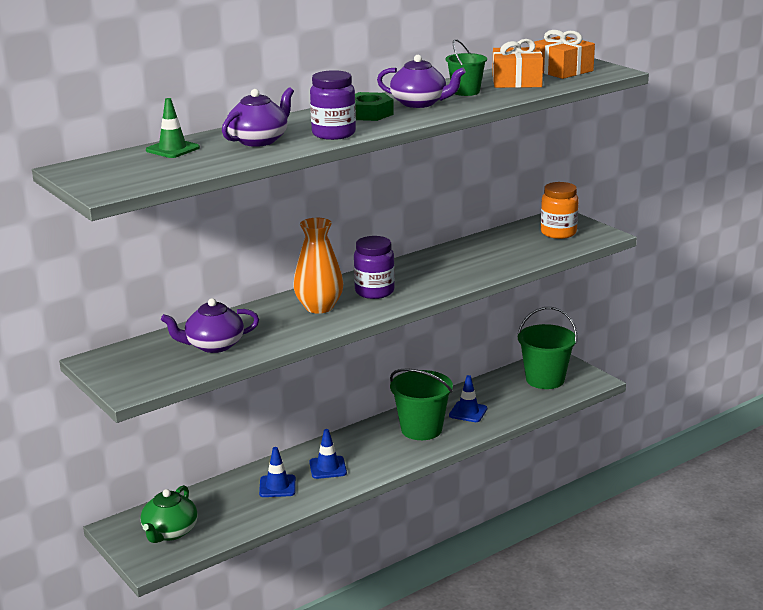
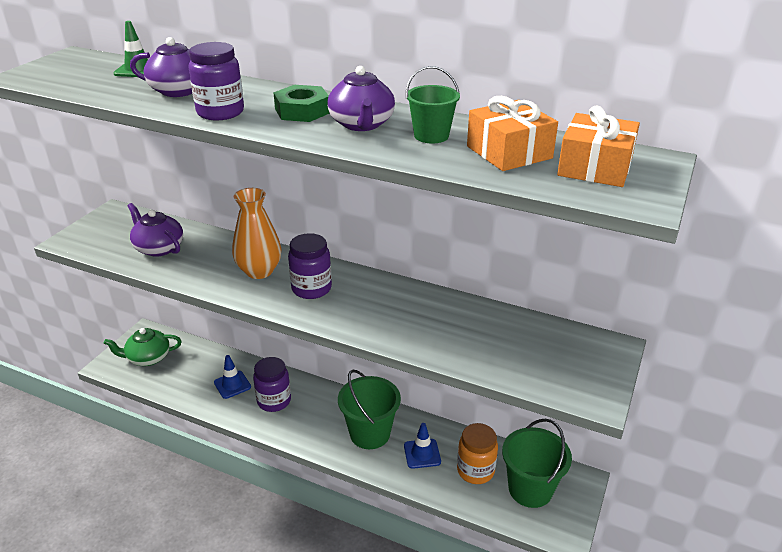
camera: 60 degrees right, 10 degrees up
blue traffic cone [309,429,347,479] -> purple jar [253,357,291,412]
orange jar [541,182,579,239] -> orange jar moved to [457,423,498,484]

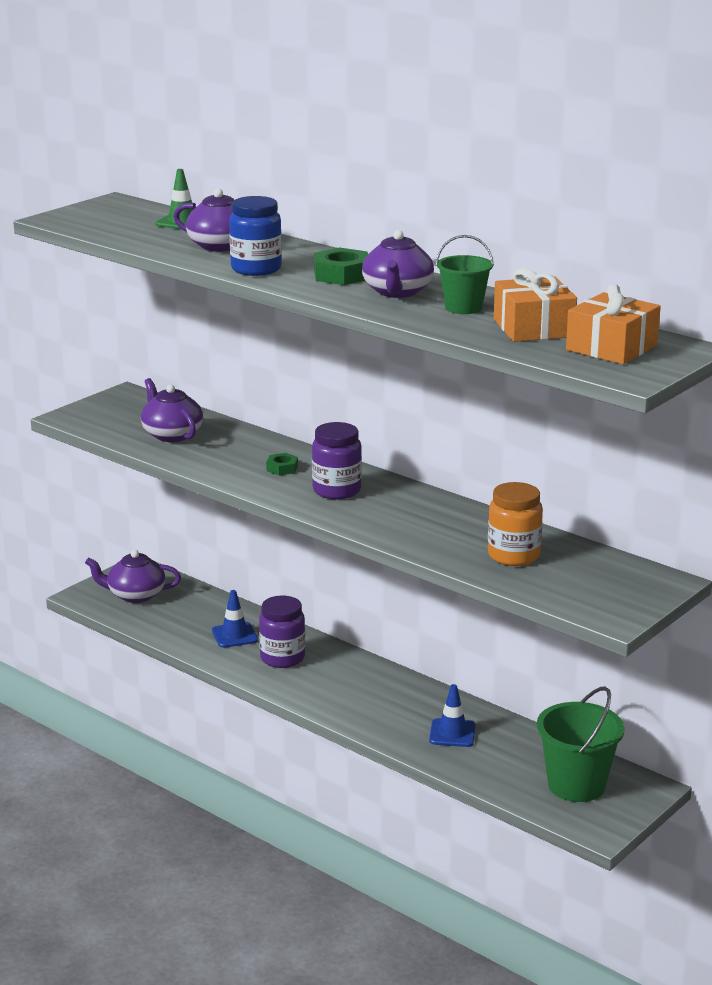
camera: 15 degrees right, 10 degrees down
green teapot [104,328,182,366] -> purple teapot [85,550,181,603]
purple jar [188,42,244,120] -> blue jar [229,196,282,276]
orange vase [232,188,281,279] -> green nut [266,453,298,476]
green bucket [338,370,401,449] -> none
orange jar [457,423,498,484] -> orange jar moved to [488,482,543,566]

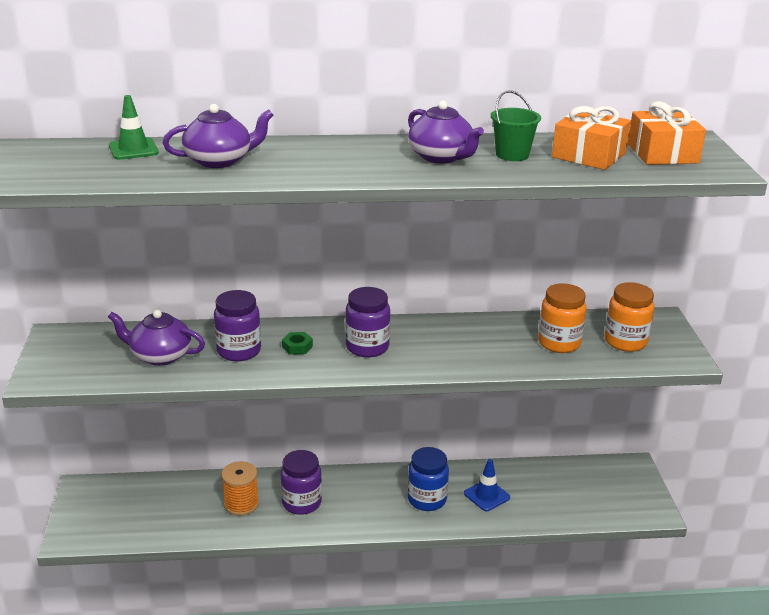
camera: 45 degrees left, 5 degrees up
purple teapot [85,550,181,603] -> none
blue traffic cone [212,590,258,648] -> orange spool [221,461,259,516]
blue jar [229,196,282,276] -> blue jar moved to [408,447,449,511]
green nut [314,247,368,285] -> none
green bucket [537,687,625,802] -> none
none -> purple jar [214,290,261,361]
none -> orange jar [605,282,654,352]

